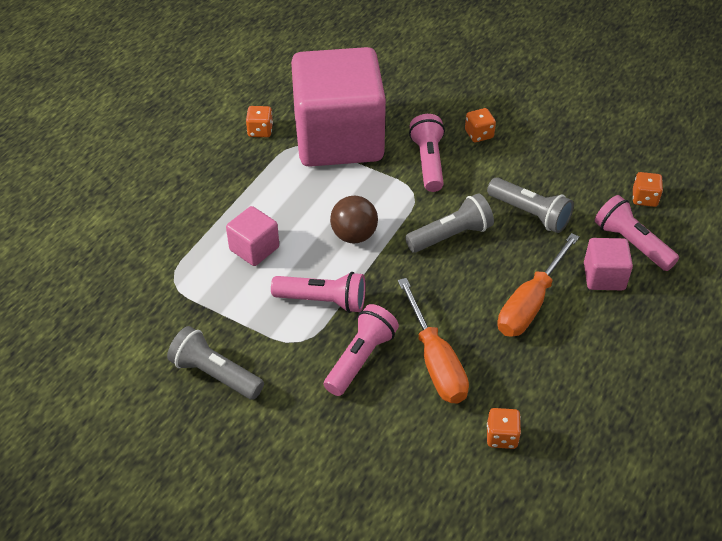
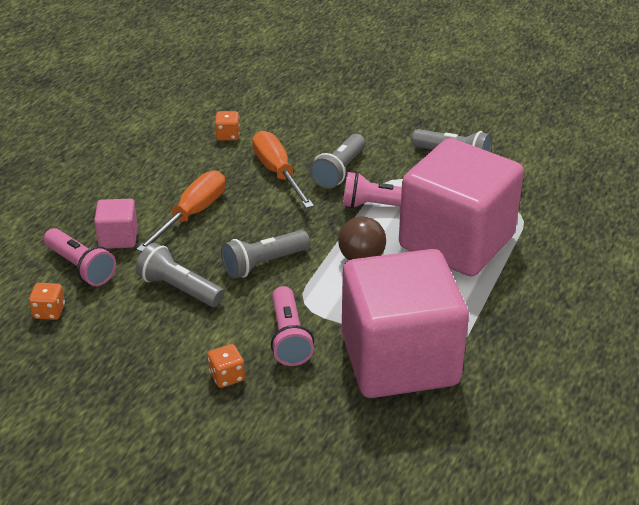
camera: 175 degrees right, 10 degrees down
pink cube [226,206,279,266] -> pink cube [399,138,524,276], size x2.42
orange dice [246,106,273,137] -> none
pink flashlight [324,304,399,396] -> grey flashlight [310,134,365,189]

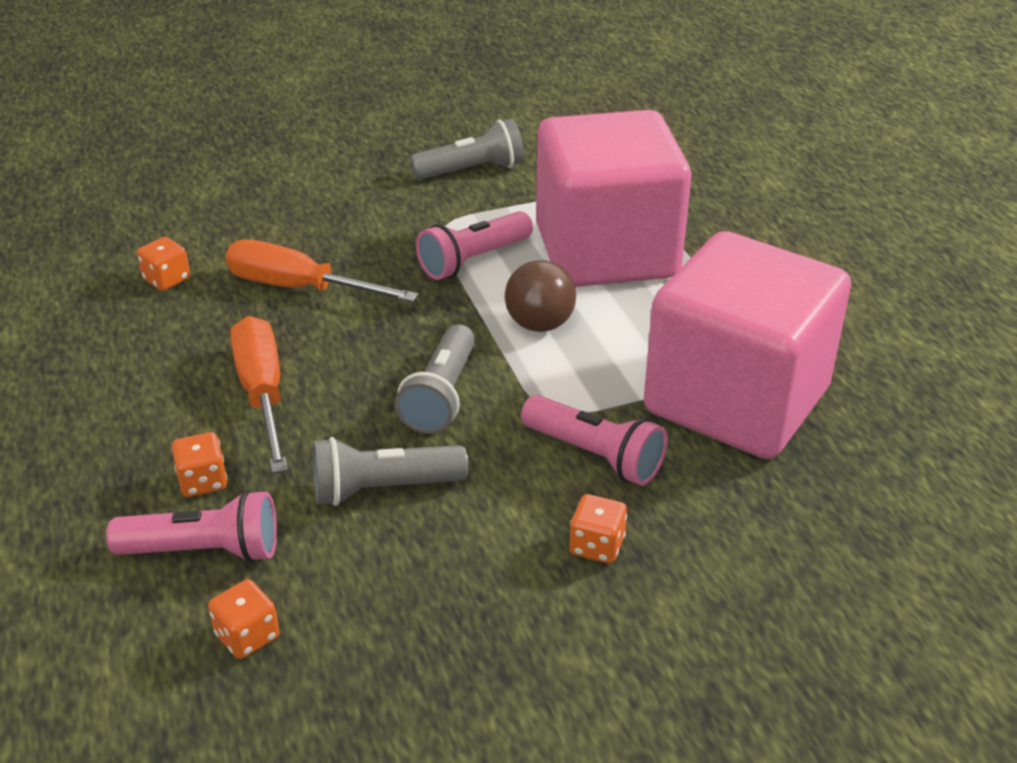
camera: 45 degrees left, 0 degrees up
pink cube [94,199,138,249] -> orange dice [172,432,227,497]
grey flashlight [310,134,365,189] -> none

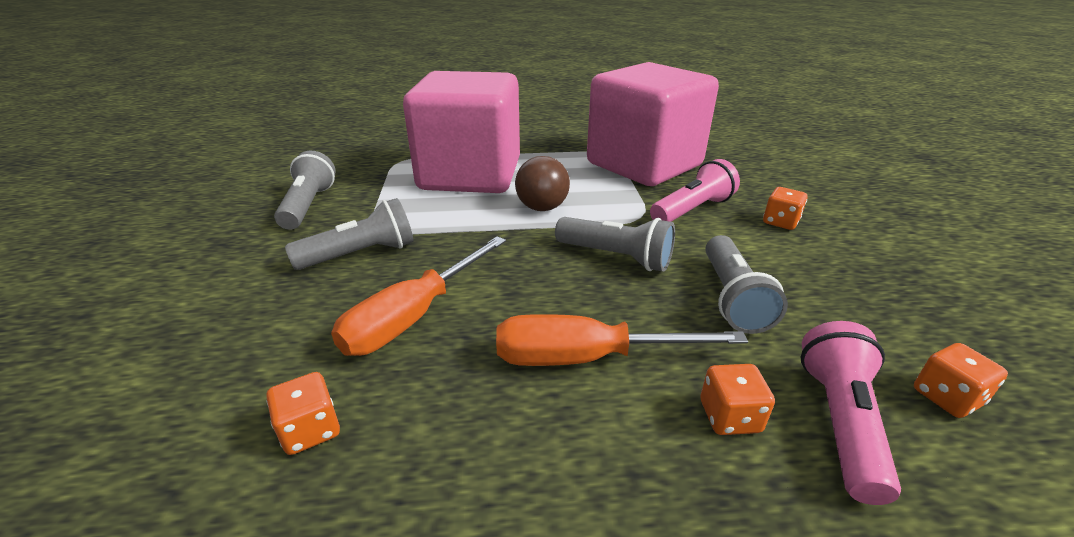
camera: 75 degrees left, 5 degrees down
pink flashlight [416,211,533,280] -> none
none -> grey flashlight [285,198,414,270]

